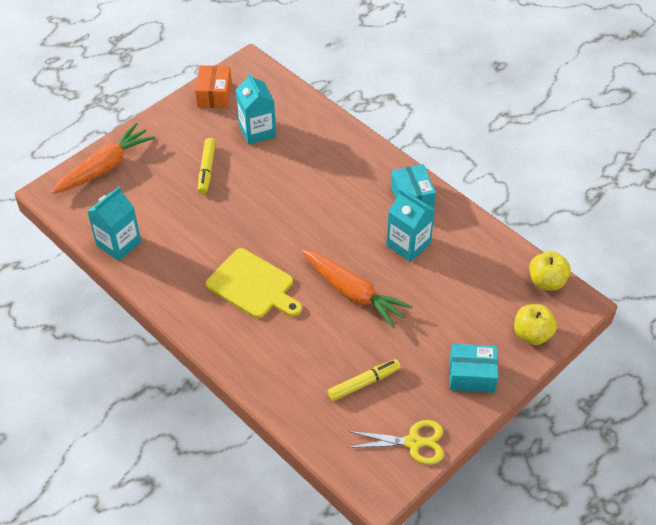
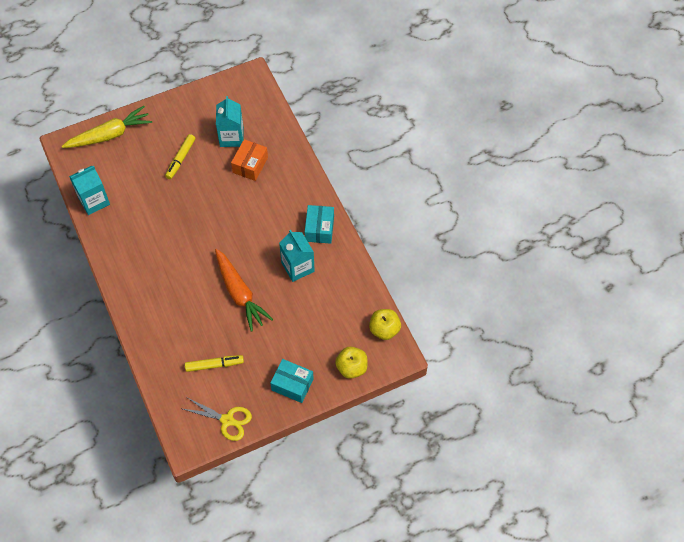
camera: 20 degrees right, 10 degrees up
orange carrot [51,123,155,194] -> yellow carrot [62,106,152,148]
orange box [195,65,232,108] -> orange box moved to [231,139,268,181]
yellow cutting board [206,248,302,318] -> none

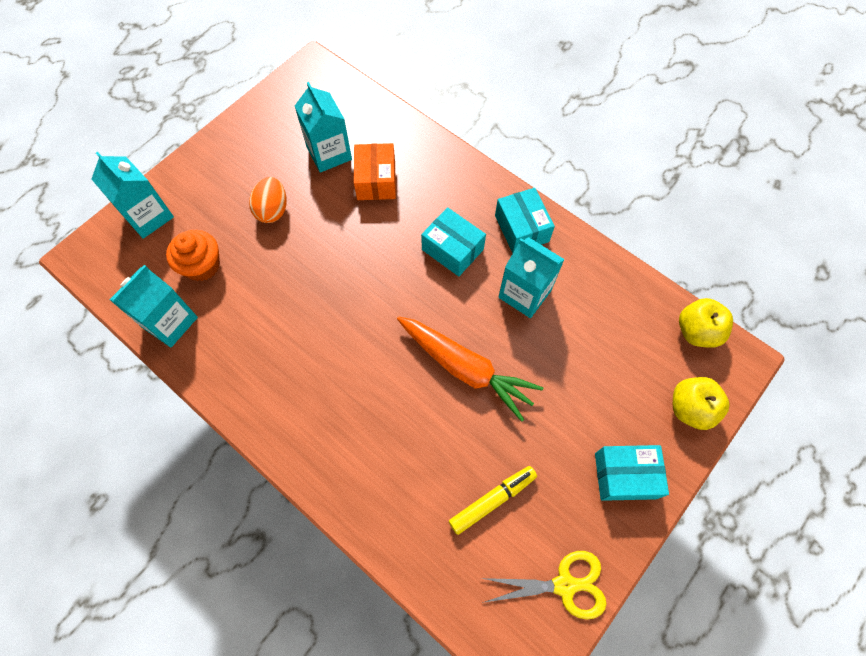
camera: 25 degrees left, 5 degrees up
yellow carrot [62,106,152,148] -> turquoise carton [91,152,174,239]
yellow marker [165,134,195,179] -> orange egg [249,177,287,223]
none -> orange cupcake [166,230,220,281]
none -> turquoise box [421,207,486,277]

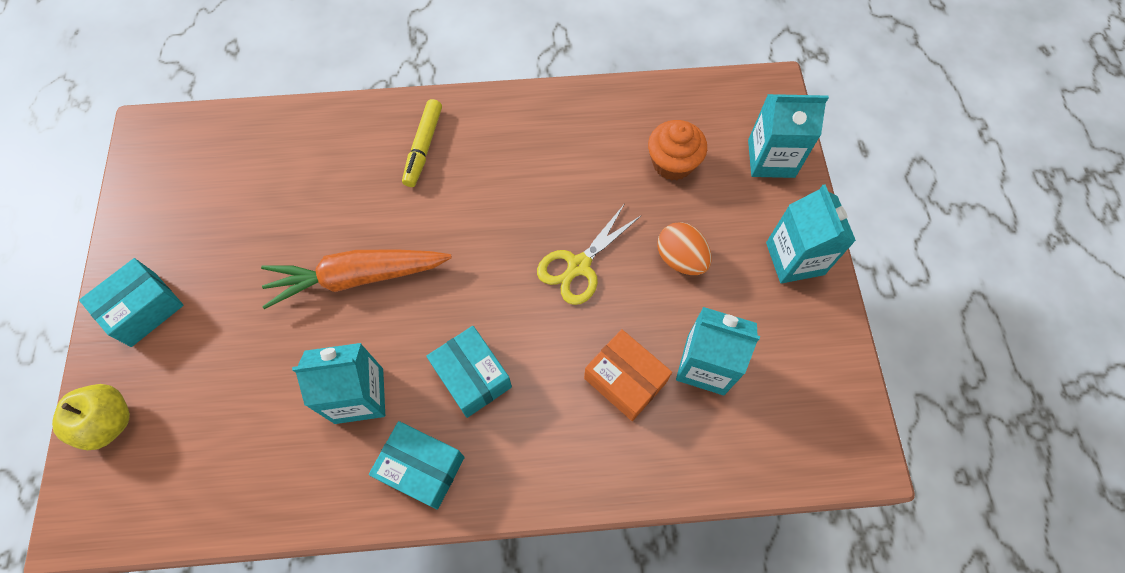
camera: 135 degrees right, 0 degrees up
turquoise carton [110,265,198,347] -> turquoise carton moved to [766,184,856,284]
turquoise box [421,207,486,277] -> turquoise box turned 60 degrees clockwise [426,326,512,418]
yellow marker [449,466,537,535] -> yellow marker moved to [402,99,442,187]
yellow scissors [481,551,607,619] -> yellow scissors moved to [537,203,642,305]
yellow apple [679,298,733,348] -> none

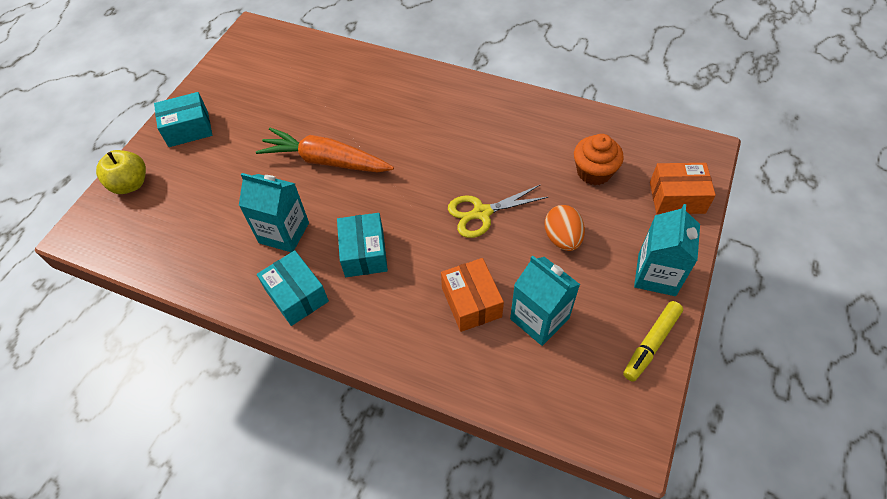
camera: 30 degrees right, 10 degrees down
yellow marker [402,99,442,187] -> yellow marker moved to [623,301,683,382]
turquoise carton [748,94,829,178] -> orange box [650,163,716,214]

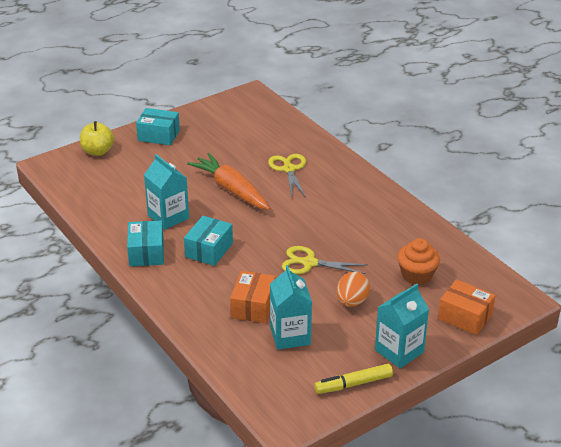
camera: 30 degrees right, 20 degrees down
none -> yellow scissors [268,154,306,198]

